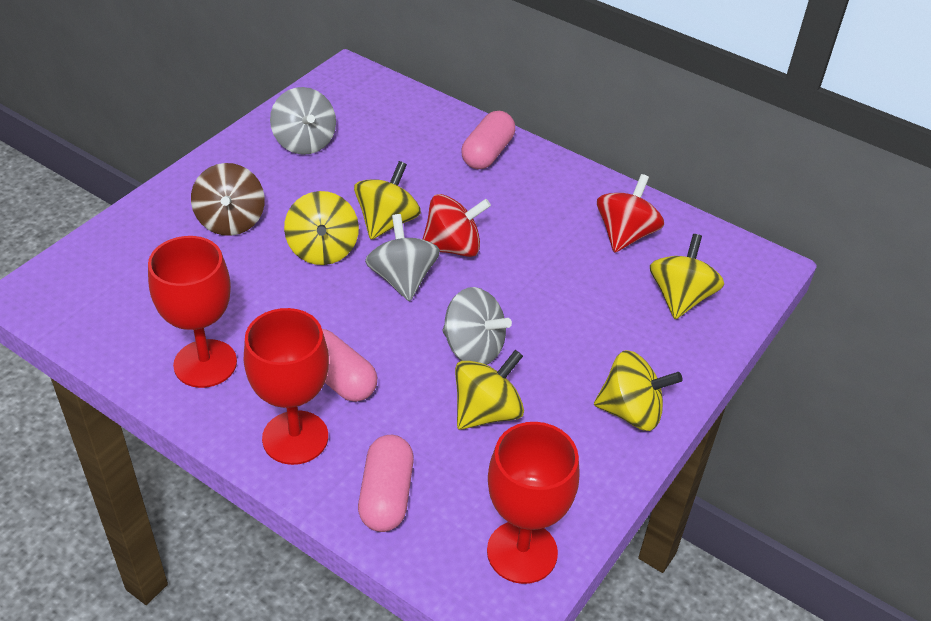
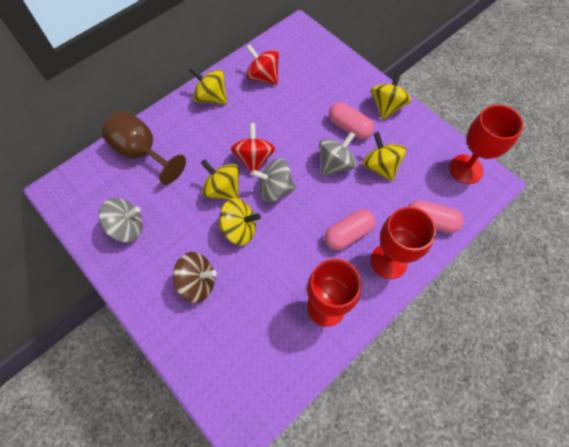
camera: 75 degrees left, 20 degrees up
pink capsule [462,111,515,169] -> pink capsule moved to [329,102,374,140]
yellow spinning top [650,234,724,319] -> yellow spinning top moved to [189,67,227,105]
none -> brown goblet [102,111,186,185]

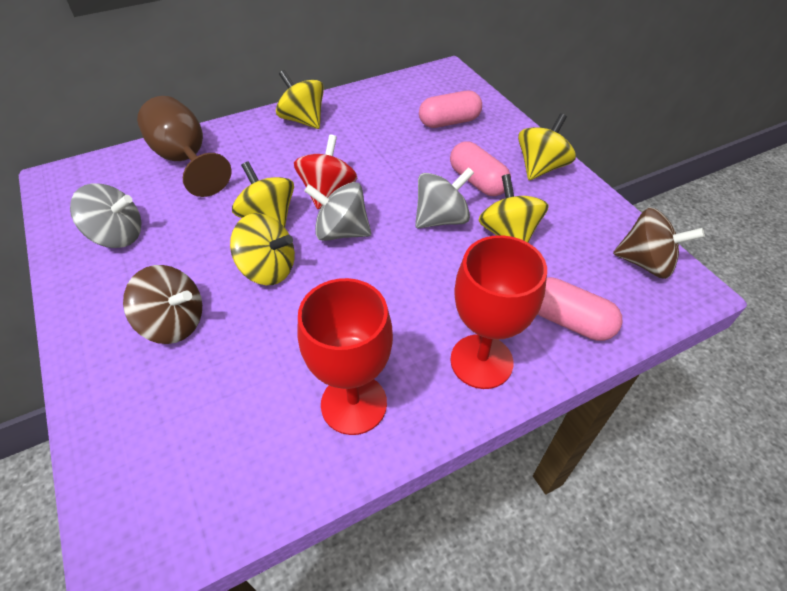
camera: 15 degrees right, 15 degrees down
red spinning top [246,44,279,85] -> none
pink capsule [325,209,376,250] -> pink capsule moved to [419,91,482,128]
red goblet [449,104,524,184] -> brown spinning top [613,207,705,279]

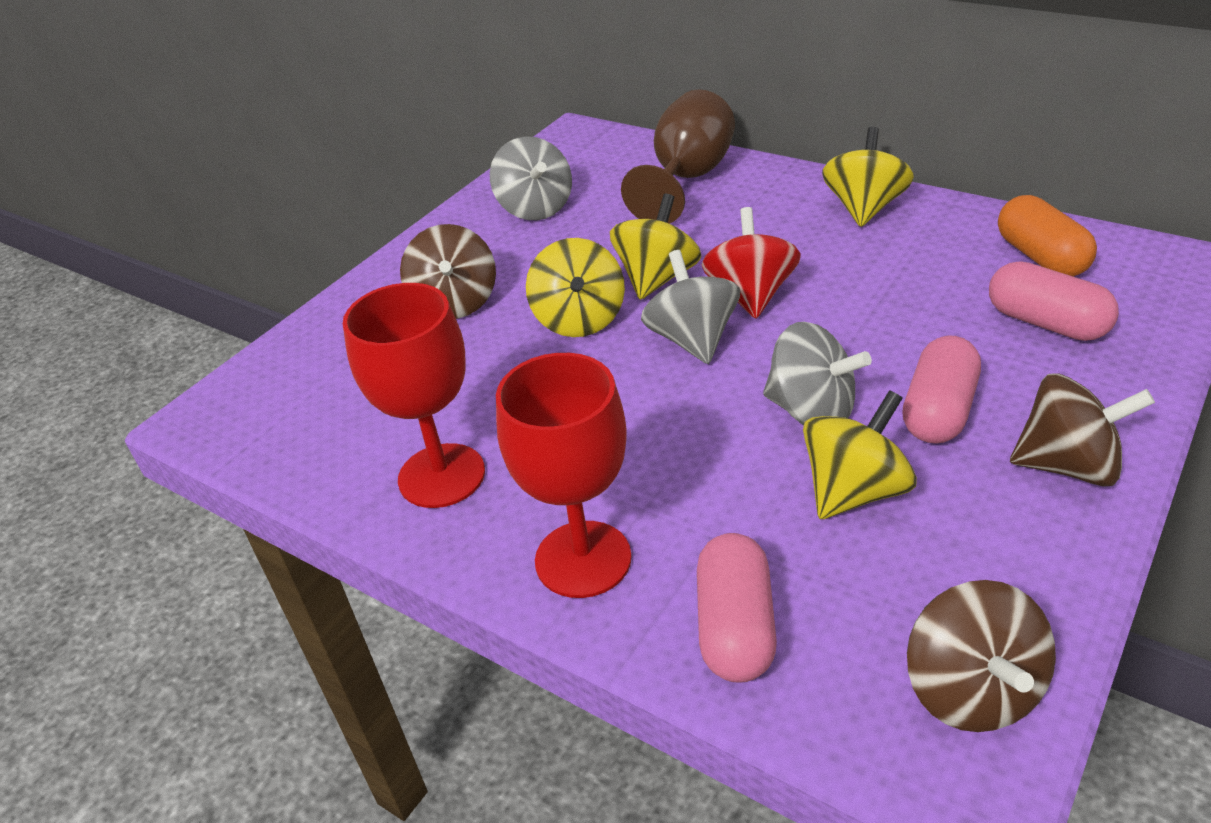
camera: 65 degrees right, 10 degrees down
red spinning top [294,135,357,209] -> red spinning top turned 75 degrees counterclockwise [702,207,801,319]
yellow spinning top [518,113,576,180] -> brown spinning top [1010,373,1155,487]
none -> orange capsule [998,195,1097,276]

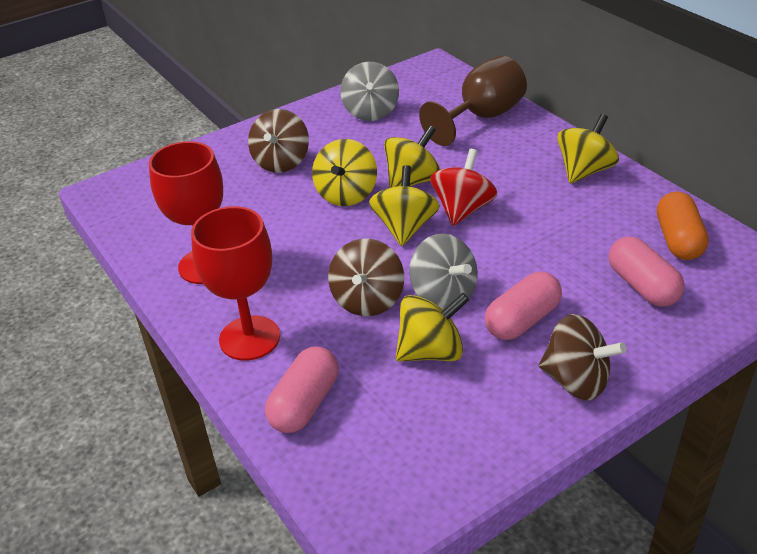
camera: 20 degrees right, 0 degrees up
grey spinning top [641,250,740,364] -> yellow spinning top [369,165,440,246]
brown spinning top [907,580,1056,732] -> brown spinning top moved to [328,239,404,316]

